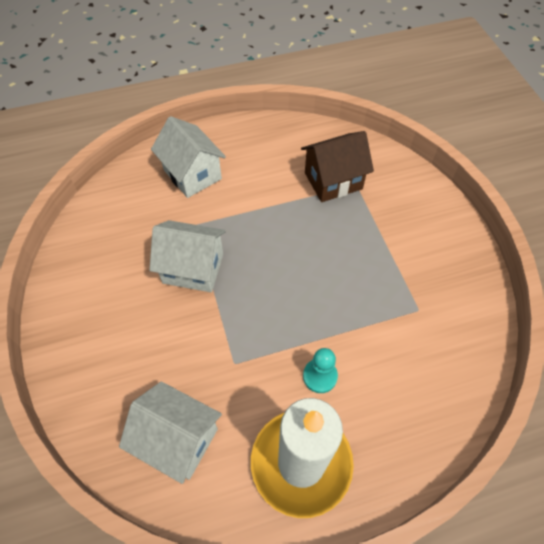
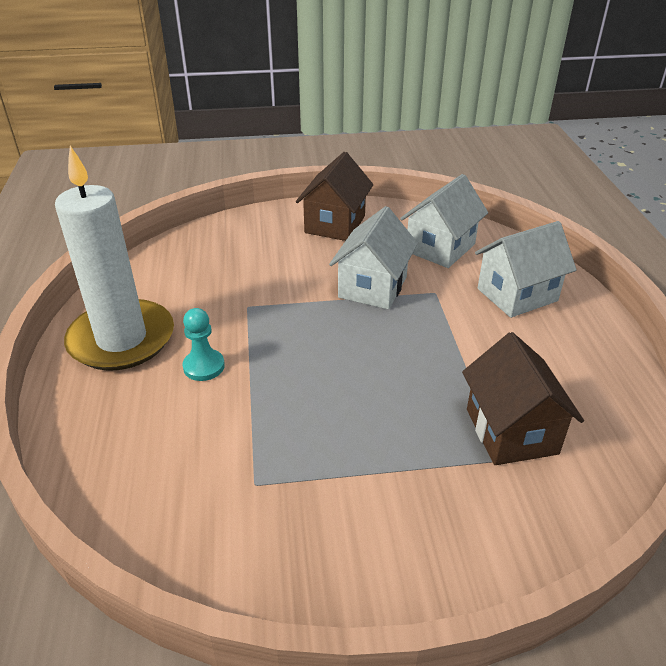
camera: 100 degrees right, 20 degrees down
white house [119,381,222,484] -> white house moved to [400,174,488,268]
none -> brown house [296,152,374,241]

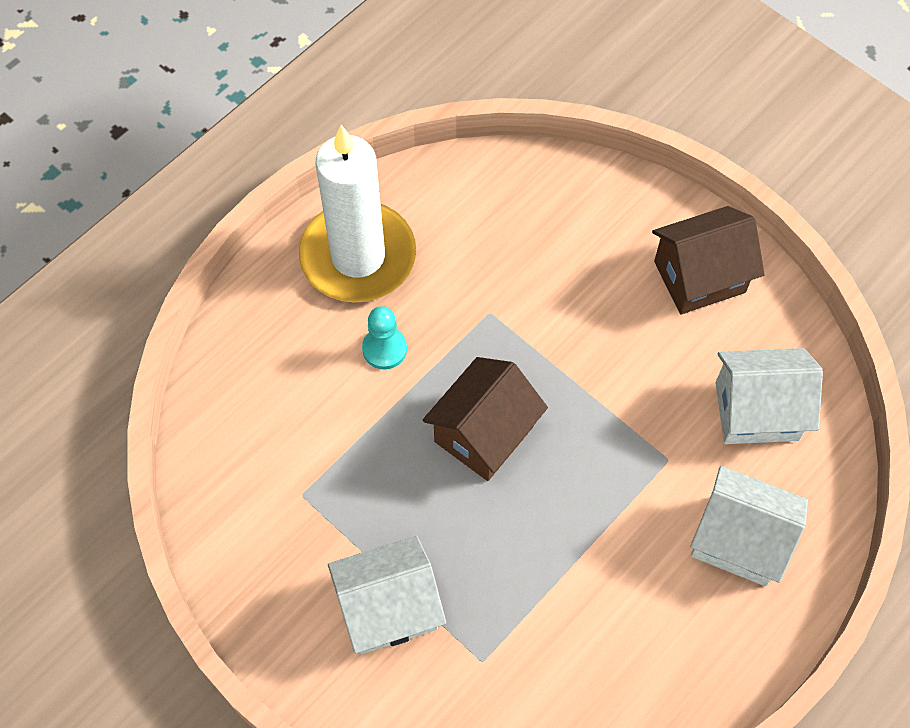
camera: 50 degrees right, 25 degrees up
white house [329,206,418,309] -> white house moved to [328,536,446,654]
brown house [462,332,584,465] -> brown house moved to [422,357,548,481]

